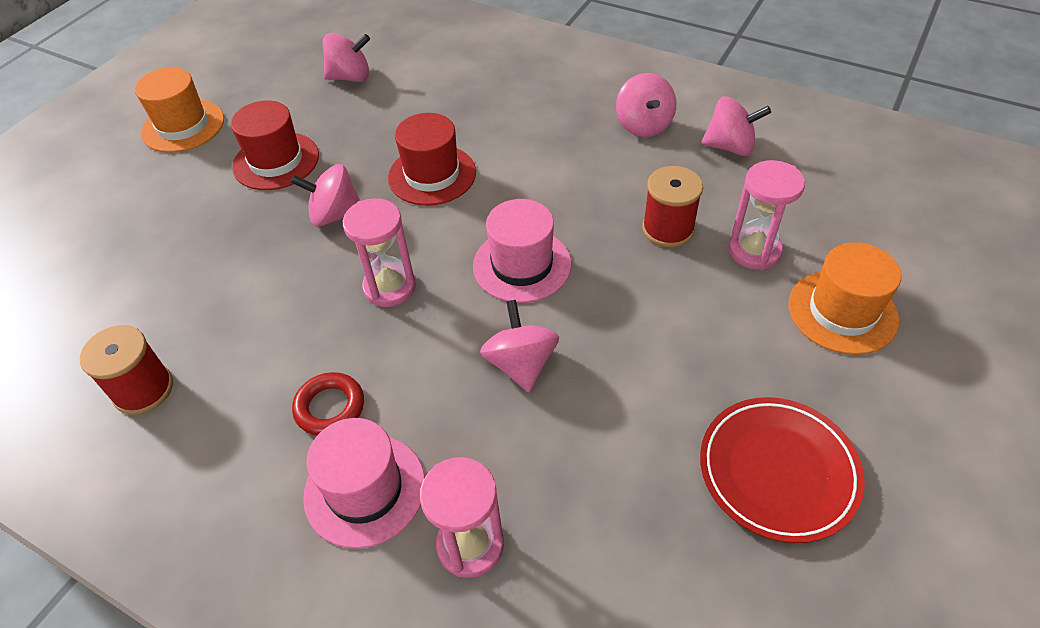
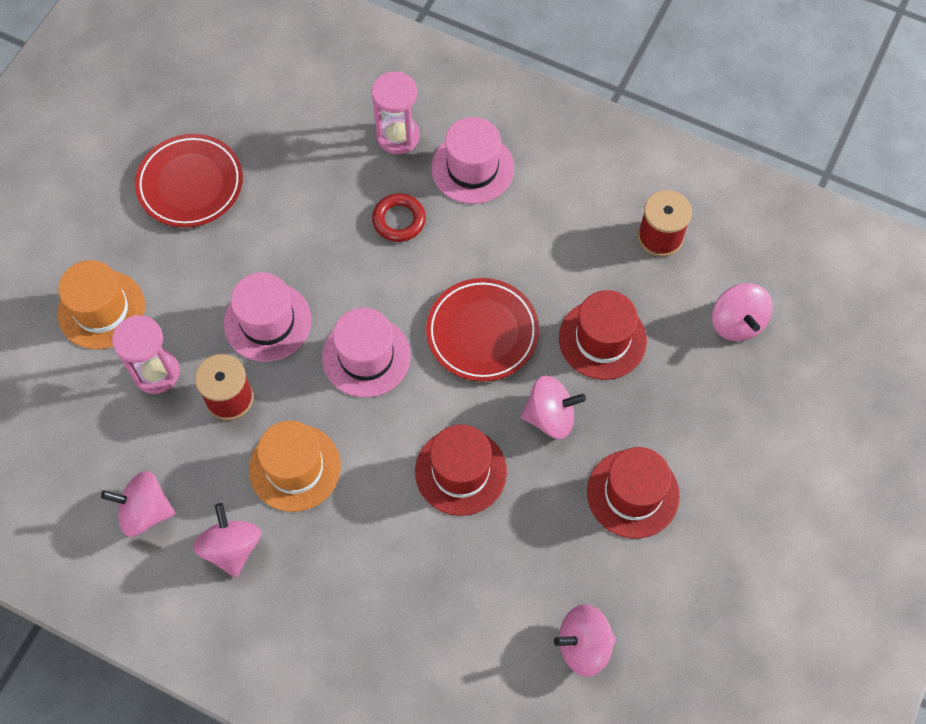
camera: 175 degrees right, 15 degrees up
orange hat [135,67,224,153] -> orange hat moved to [249,421,341,512]
red ring [292,372,364,436] -> red ring moved to [372,193,426,242]
pink hourglass [343,198,416,307] -> red plate [426,278,539,382]
pink spinning top [480,300,559,392] -> pink spinning top moved to [712,283,773,341]
none -> pink hat [224,273,311,362]
none -> red hat [559,290,647,380]

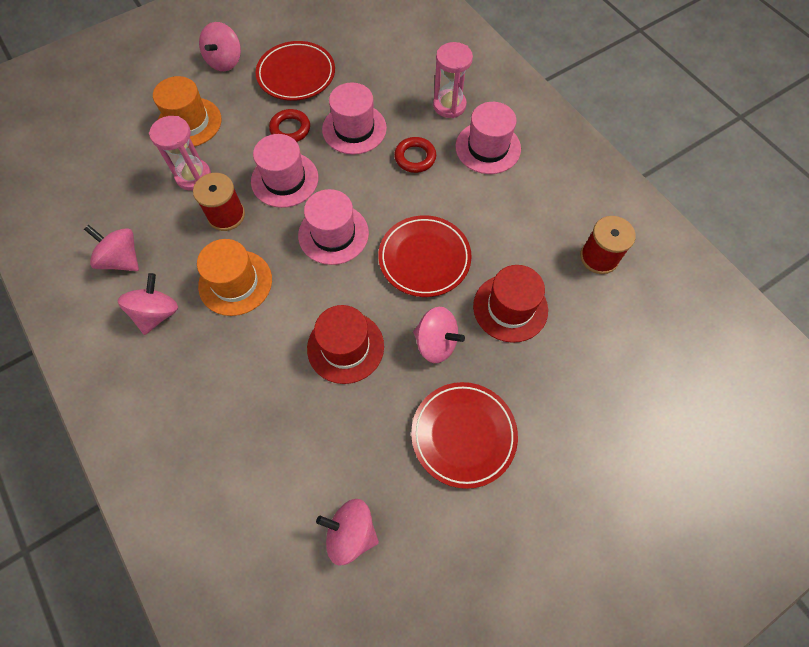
camera: 30 degrees right, 0 degrees up
red hat [587,447,680,538] -> red plate [411,382,518,489]
pink spinning top [712,283,773,341] -> pink spinning top moved to [199,22,241,71]
none -> red ring [269,109,310,142]
none -> pink hat [322,82,387,155]

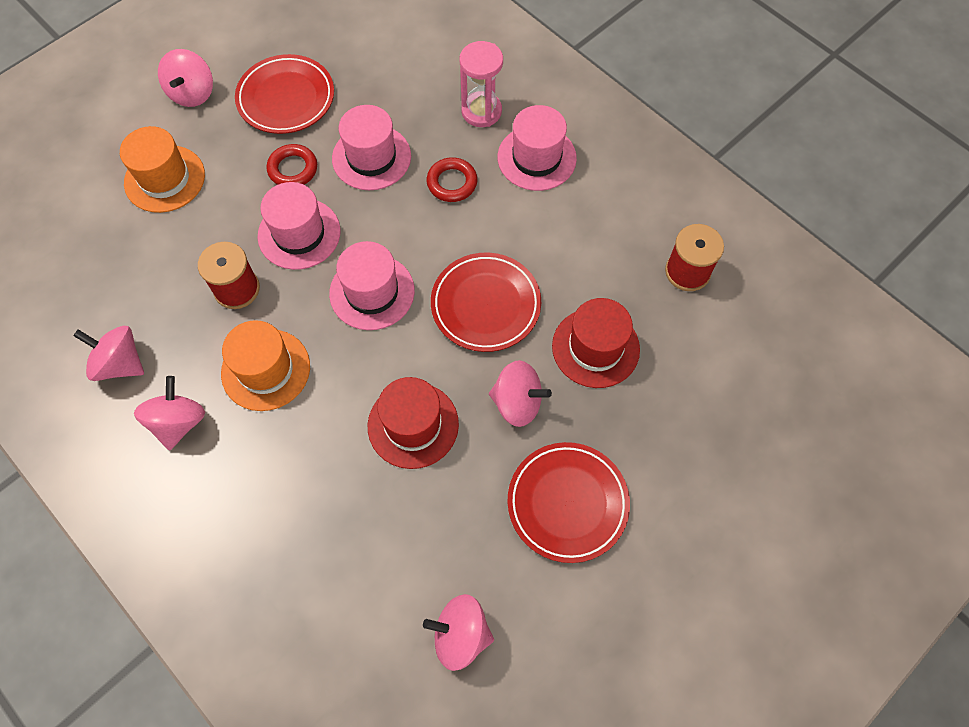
camera: 10 degrees left, 0 degrees up
pink hourglass [149,116,211,191] -> none

